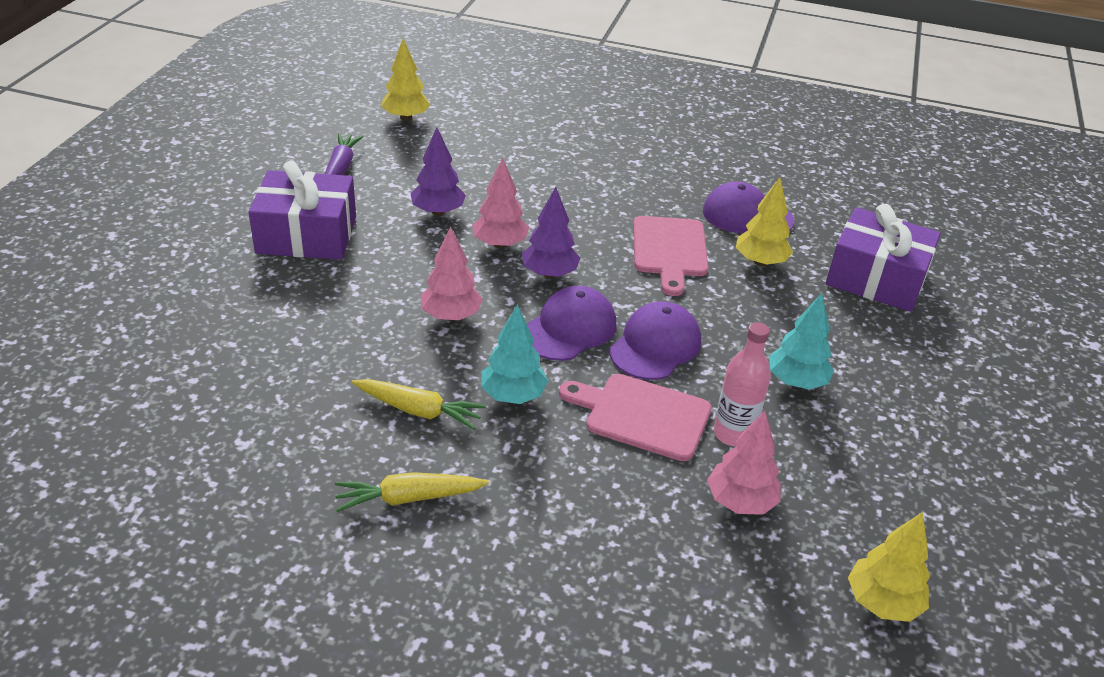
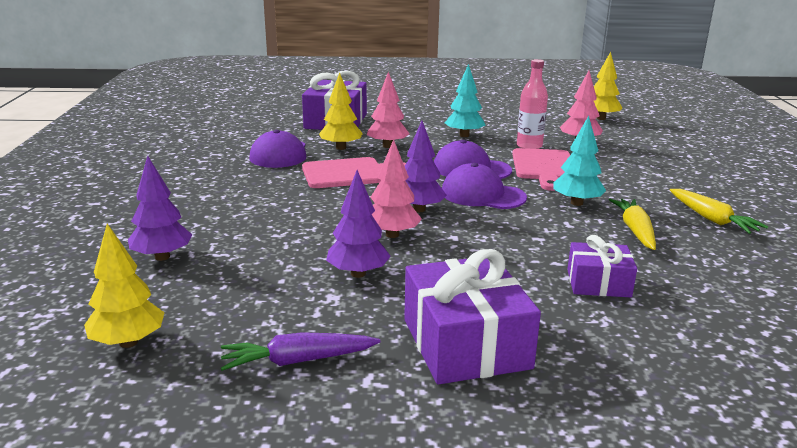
camera: 105 degrees left, 15 degrees down
pink tree [420,226,483,321] -> pink tree moved to [367,72,410,148]
none -> purple tree [128,156,192,261]
none -> purple gift [567,235,637,297]

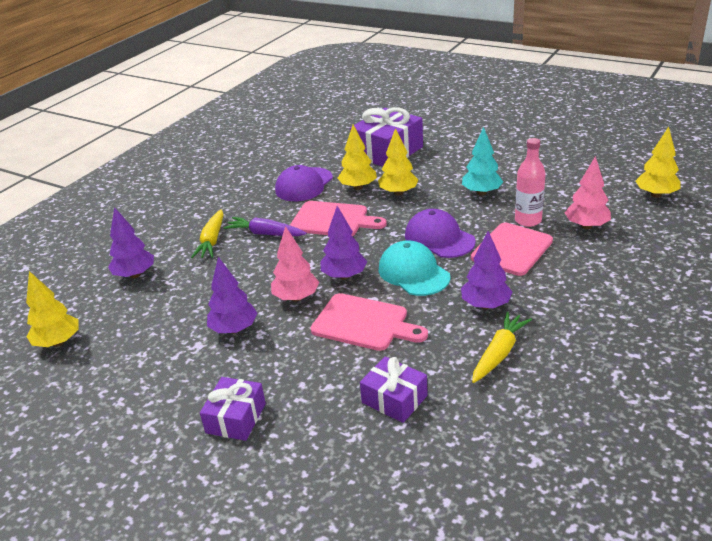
camera: 35 degrees right, 10 degrees up
purple carrot [221,332,380,371] -> purple carrot moved to [223,217,307,236]
pink tree [367,72,410,148] -> yellow tree [378,128,418,196]
purple gift [404,249,541,385] -> purple gift [200,377,266,441], size x0.58
purple cap [442,163,527,209] -> turquoise cap [379,240,450,296]
turquoise tree [554,116,606,206] -> purple tree [461,231,512,309]
yellow carrot [670,189,769,234] -> yellow carrot moved to [191,209,224,258]
none -> pink cutting board [310,293,428,351]

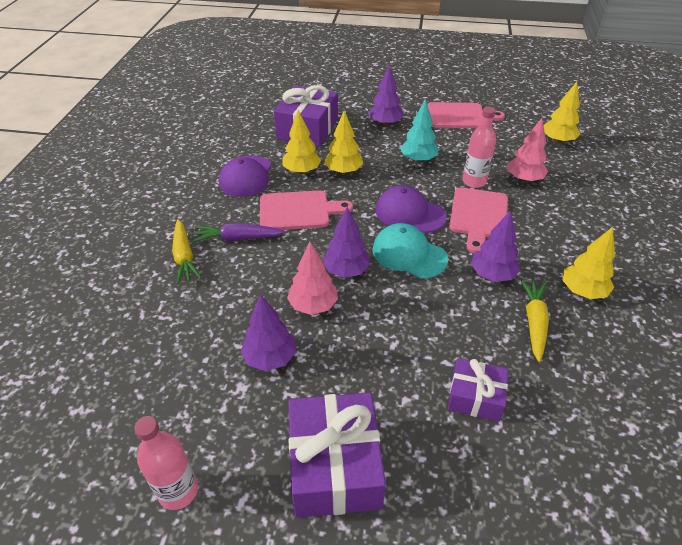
camera: 25 degrees left, 10 degrees up
yellow tree [26,271,78,347] -> yellow tree moved to [562,227,615,299]
purple tree [108,207,154,278] -> purple tree moved to [368,65,403,126]
purple gift [200,377,266,441] -> purple gift [288,392,386,518], size x1.73
pink cutting board [310,293,428,351] -> pink cutting board moved to [428,102,505,128]
none -> pink bottle [134,416,198,510]

